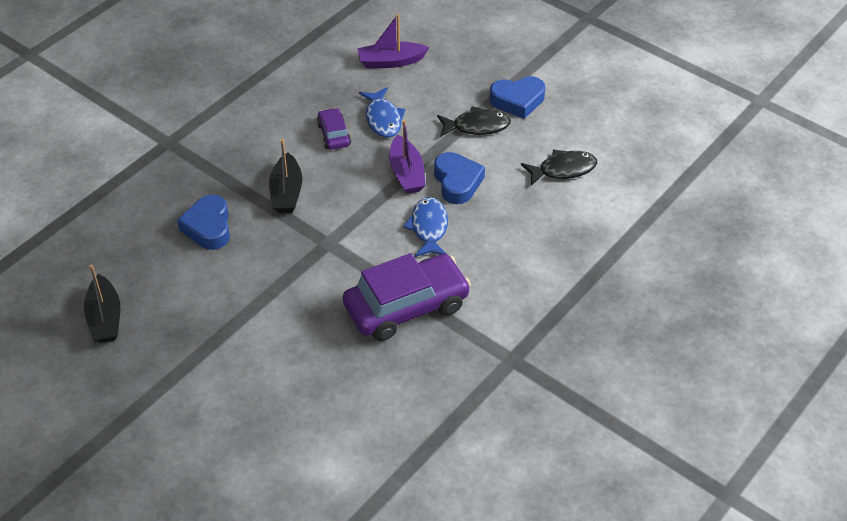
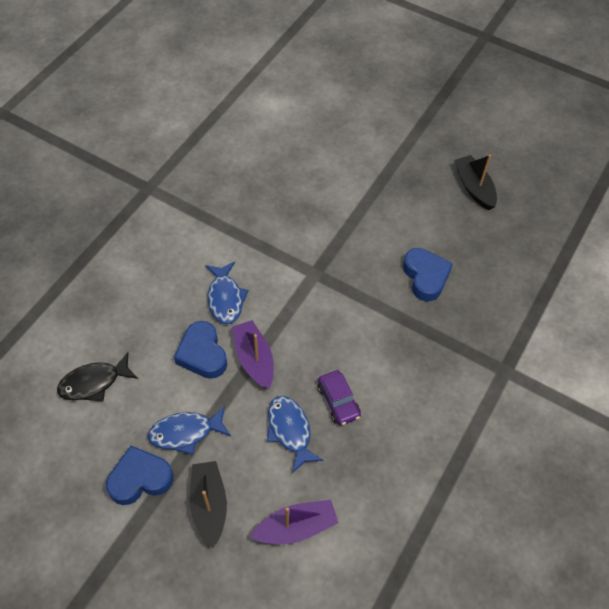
camera: 170 degrees right, 10 degrees up
black boat [269,139,302,213] -> black boat moved to [190,461,227,548]
purple car [343,253,471,341] -> none
black fish [437,106,511,137] -> blue fish [148,406,231,455]

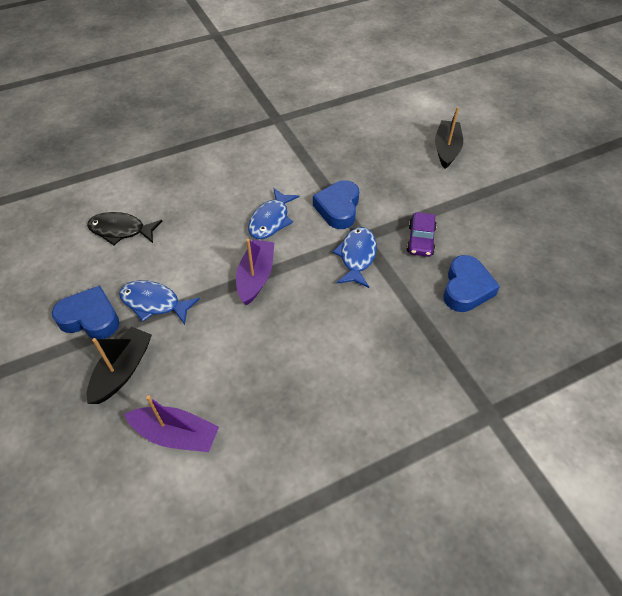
camera: 35 degrees right, 5 degrees down
blue heart [174,321,227,379] -> blue heart moved to [313,180,359,229]
blue fish [267,396,324,473] -> blue fish moved to [333,227,377,288]
purple car [318,370,361,425] -> purple car moved to [406,212,437,257]
black boat [454,155,497,210] -> black boat moved to [435,107,463,169]

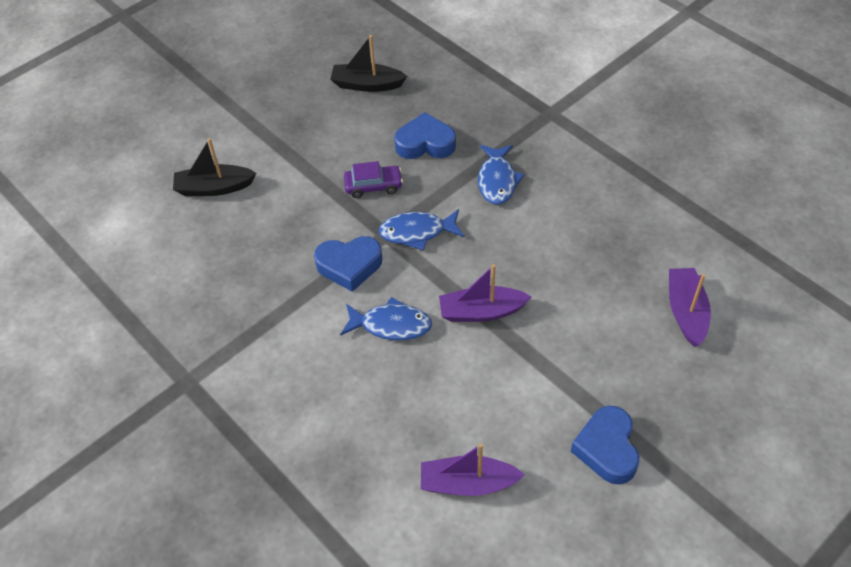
camera: 105 degrees left, 0 degrees up
black fish [87,212,162,245] -> purple boat [421,443,525,496]
black boat [87,326,152,404] -> black boat moved to [330,35,407,92]
blue fish [119,280,200,325] -> blue fish moved to [478,145,524,205]

